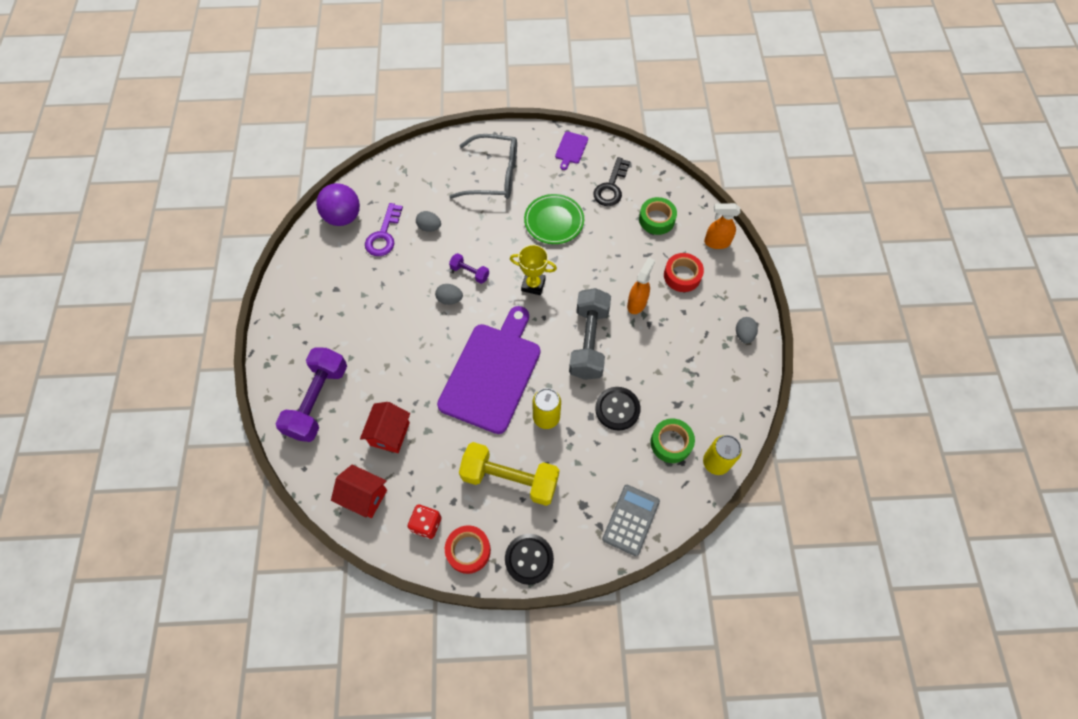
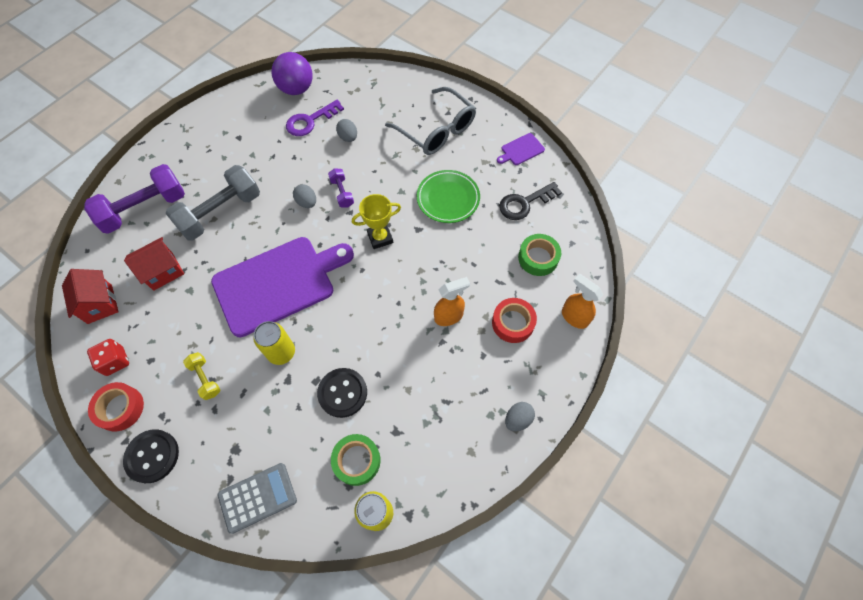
camera: 40 degrees right, 0 degrees up
yellow dumbbell [459,442,559,506] -> yellow dumbbell [183,352,220,400], size x0.47
yellow trophy [510,245,557,295] -> yellow trophy turned 75 degrees counterclockwise [352,194,401,249]
grey dumbbell [569,288,611,380] -> grey dumbbell moved to [165,165,260,241]

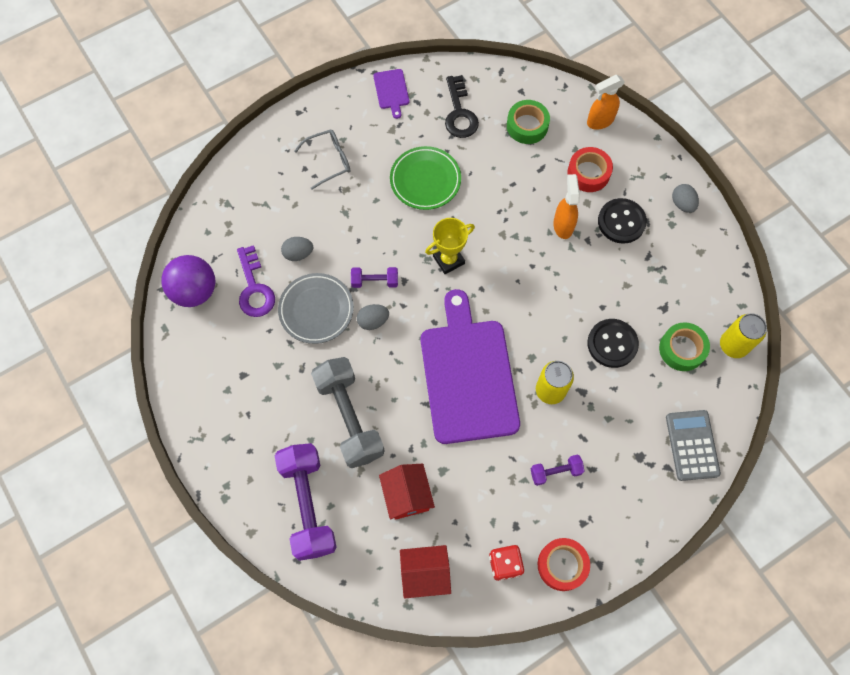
camera: 70 degrees left, 5 degrees up
black button [123,429,179,483] -> black button moved to [598,198,647,244]
yellow dumbbell [183,352,220,400] -> purple dumbbell [531,454,584,486]
yellow trophy [352,194,401,249] -> yellow trophy turned 60 degrees clockwise [425,218,475,274]
grey glasses [385,87,476,155] -> grey glasses [294,129,350,190], size x0.59
none -> grey plate [278,273,354,344]

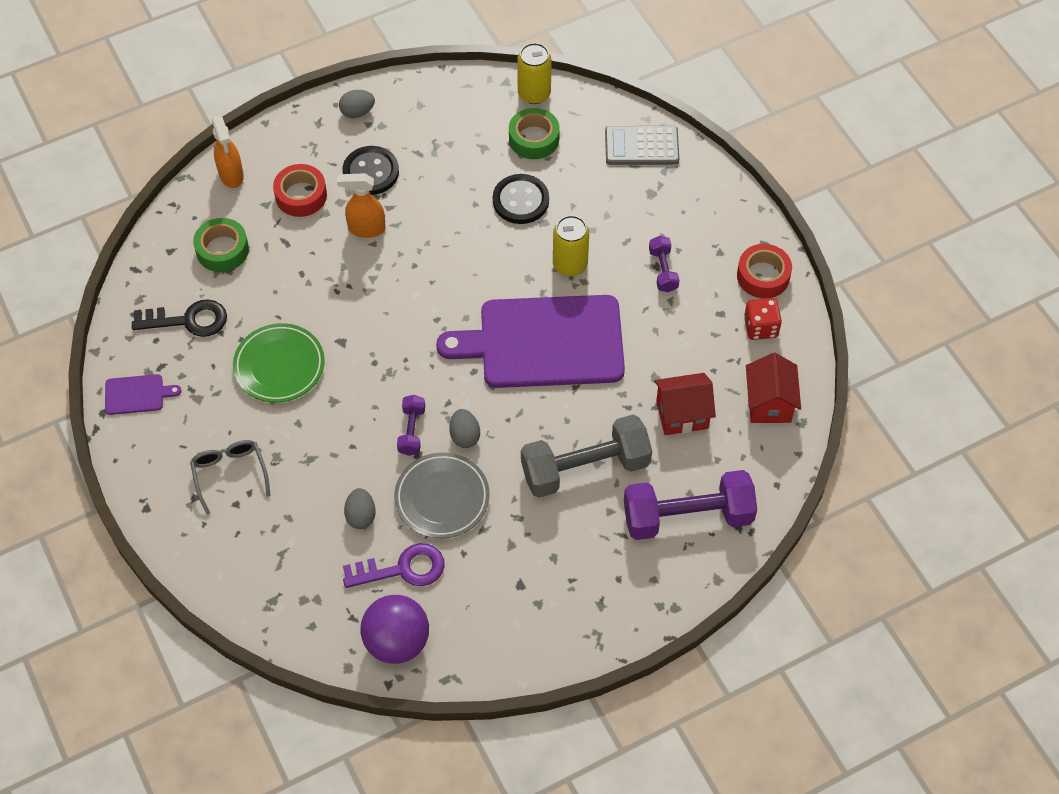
camera: 85 degrees left, 10 degrees down
yellow trophy [425,218,475,274] -> none

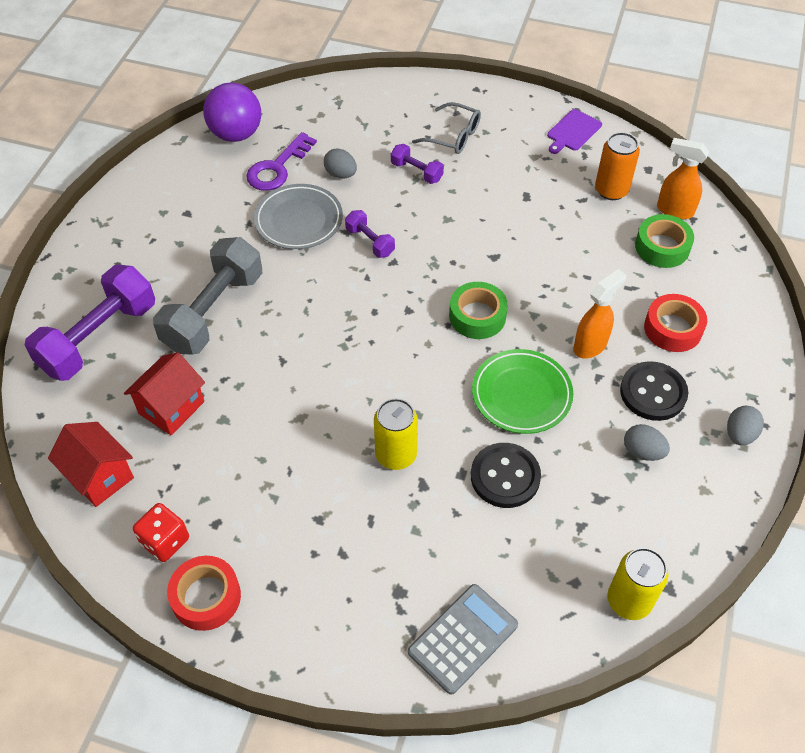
camera: 135 degrees right, 5 degrees down
black key [132,299,227,337] -> orange can [595,132,640,200]
orange spray bottle [212,115,244,188] -> orange spray bottle moved to [657,138,709,220]
green plate [233,323,325,403] -> green plate moved to [472,349,573,434]
purple cutting board [436,295,625,388] -> none
grey egg [449,409,480,448] -> grey egg moved to [624,424,670,461]
green tape [509,108,560,159] -> green tape moved to [449,282,508,339]
purple dumbbell [649,236,679,292] -> purple dumbbell moved to [391,144,444,184]

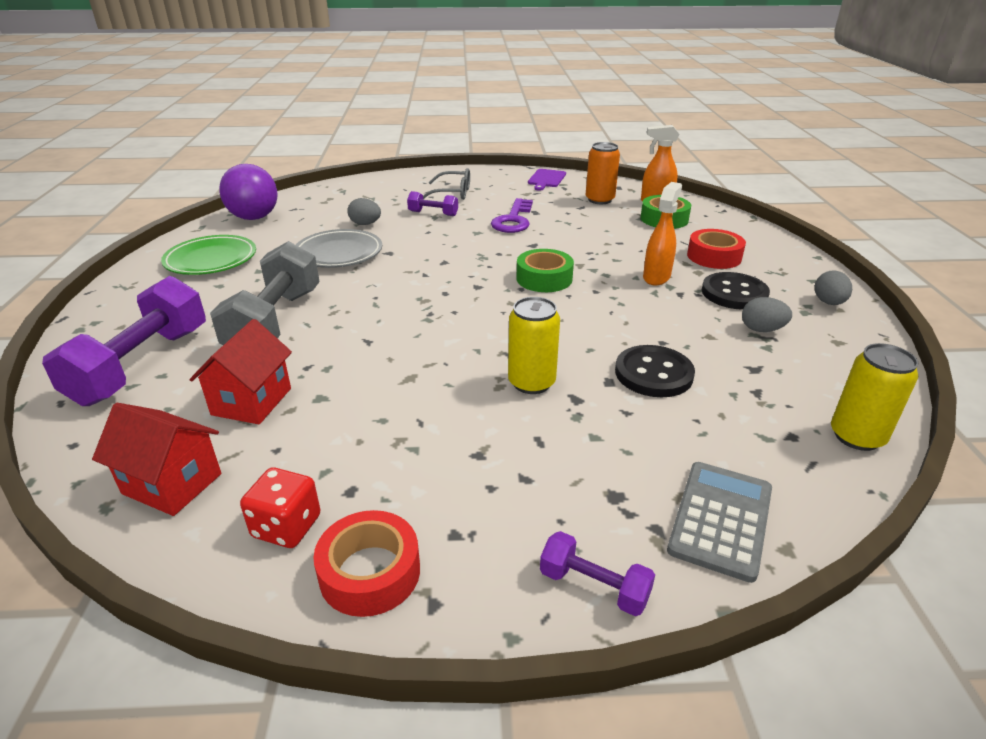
camera: 20 degrees left, 20 degrees down
purple key [246,132,317,191] -> purple key moved to [491,198,533,233]
purple dumbbell [345,210,395,258] -> purple dumbbell moved to [540,531,655,616]
green plate [472,349,573,434] -> green plate moved to [161,235,256,275]

